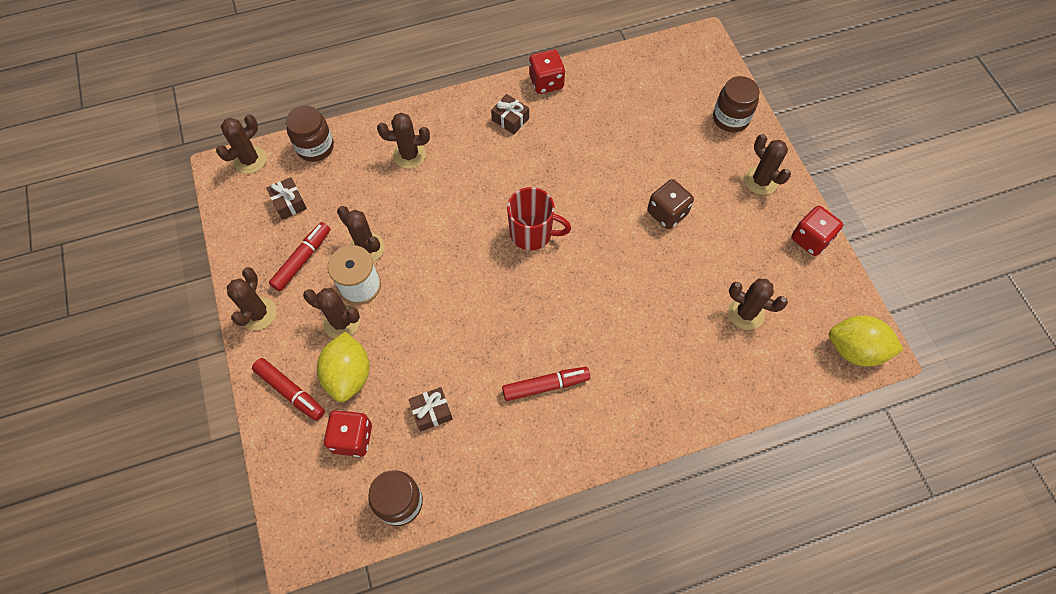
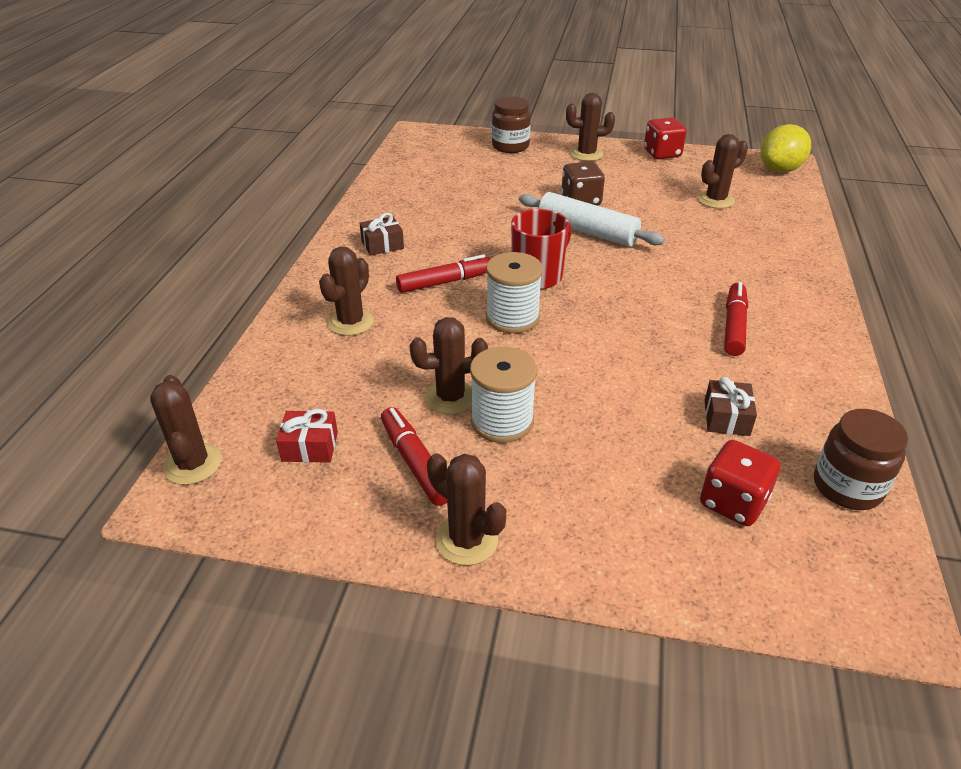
camera: 60 degrees left, 25 degrees down
red marker [252,358,325,421] -> red marker moved to [396,254,491,293]
brown gift [266,177,307,220] -> red gift [276,409,338,463]
brown jar [286,105,334,162] -> none
brown cactus [303,288,360,338] -> none
yellow lemon [317,331,370,402] -> none
red dice [529,50,565,94] -> none
none -> white spool [486,252,543,333]
none -> white rolling pin [519,192,665,247]

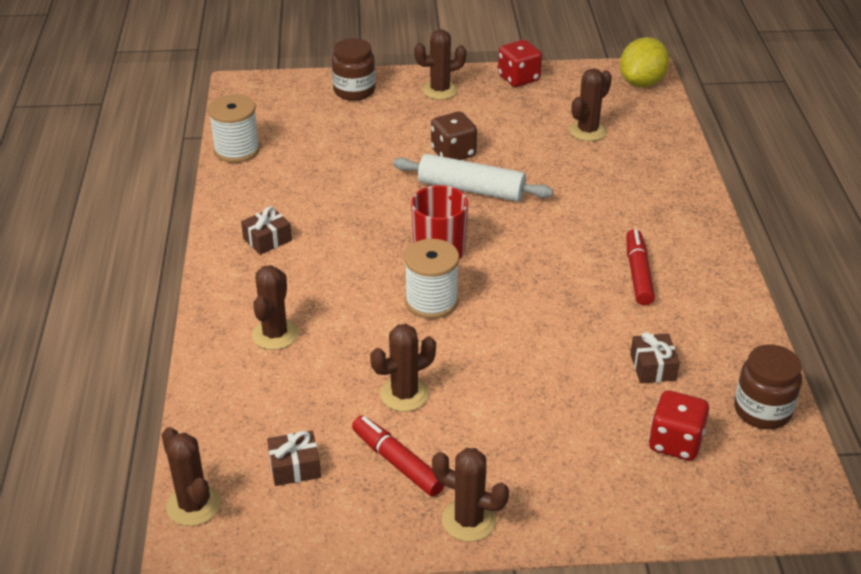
camera: 15 degrees left, 0 degrees up
red gift [276,409,338,463] -> brown gift [267,431,321,486]
red marker [396,254,491,293] -> none
white spool [470,347,537,443] -> white spool moved to [208,94,260,163]

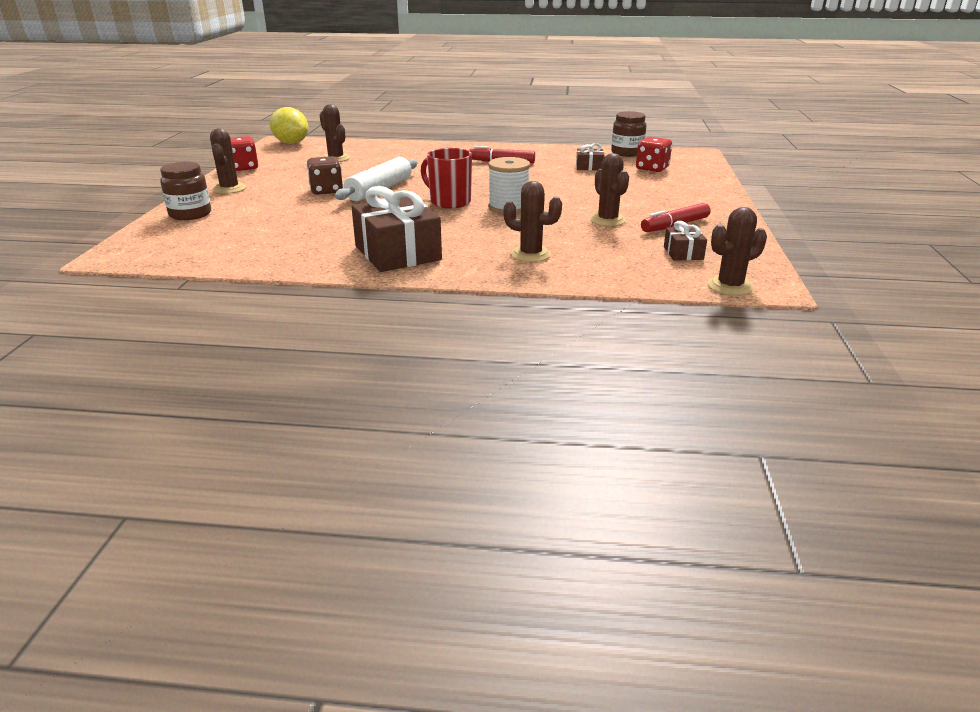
camera: 80 degrees left, 10 degrees down
white spool [208,94,260,163] -> none
brown gift [241,206,292,255] -> brown gift [351,186,442,272], size x2.09
brown cactus [432,448,509,542] -> none

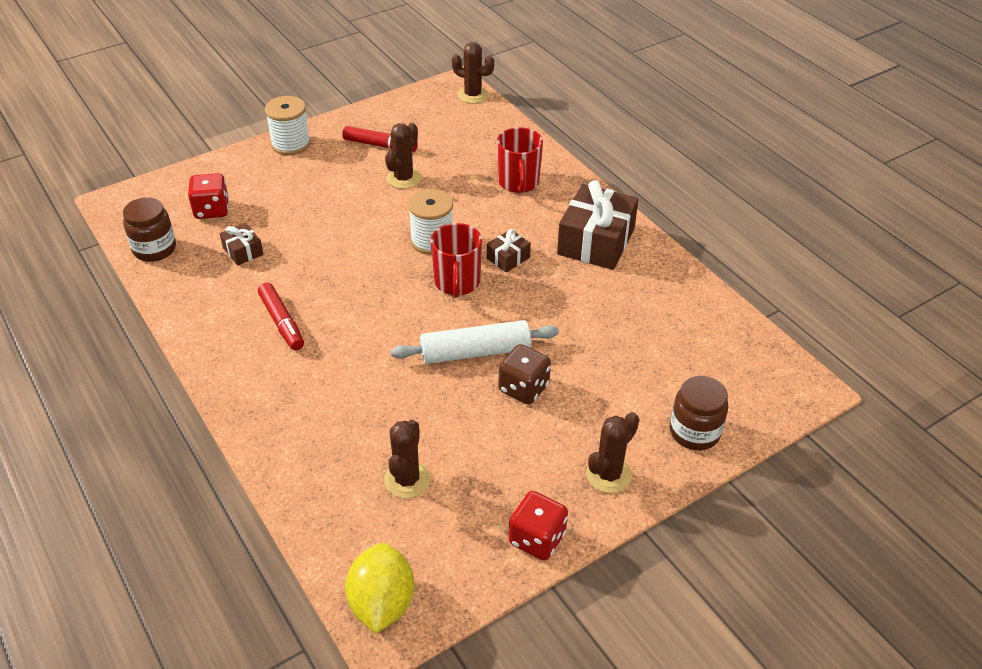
camera: 130 degrees left, 15 degrees up
brown cactus [503,181,562,262] -> red mug [497,127,543,193]
brown gift [664,221,707,261] -> brown gift moved to [487,229,531,273]
none -> white spool [265,96,311,155]

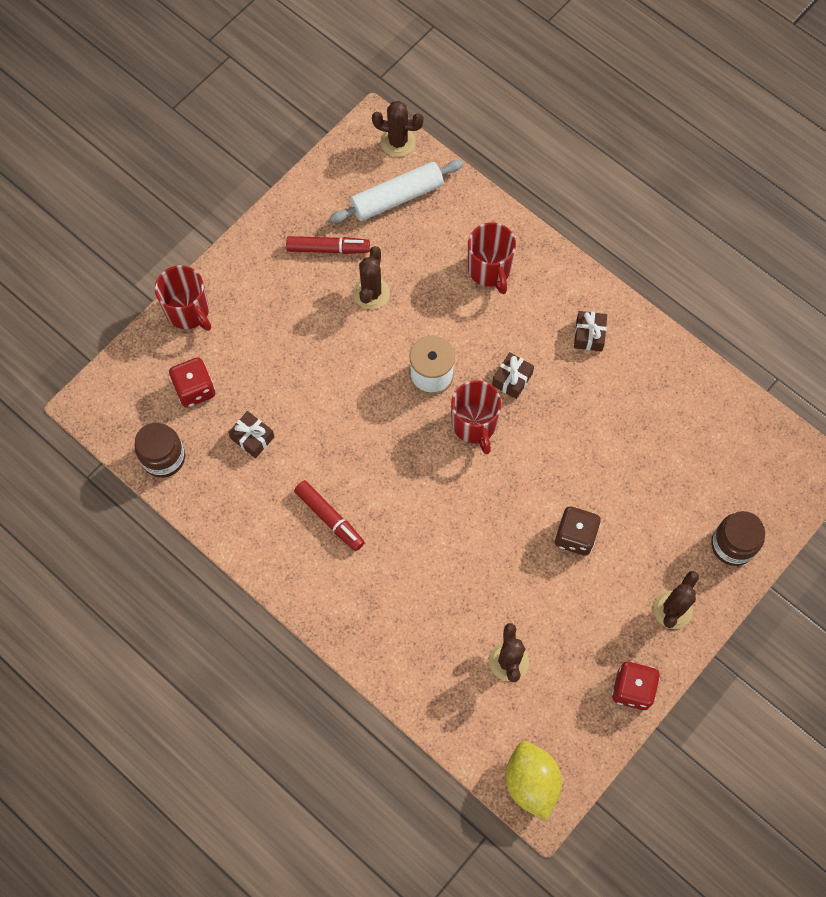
camera: 15 degrees left, 25 degrees up
white spool [265,96,311,155] -> none
white rolling pin [391,320,559,364] -> white rolling pin moved to [330,160,463,223]
brown gift [557,180,639,270] -> brown gift [574,311,607,351], size x0.48
none -> red mug [155,265,211,331]

